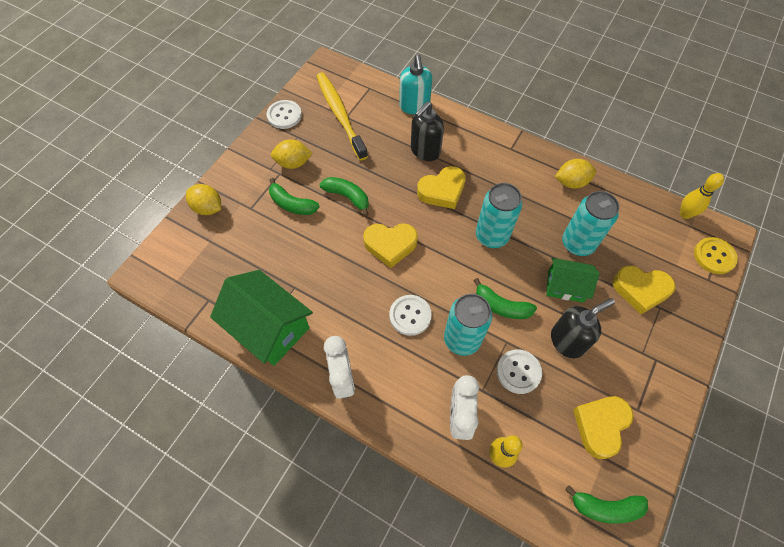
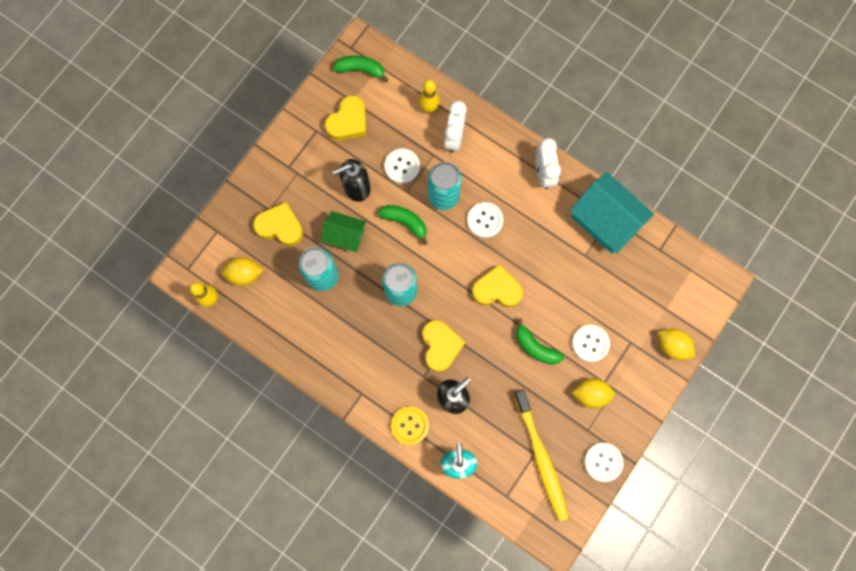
camera: 175 degrees left, 15 degrees up
green house [210,270,313,366] -> turquoise house [570,172,654,254]
green banana [269,178,320,215] -> white button [572,325,610,362]
yellow heart [417,166,466,209] -> yellow heart turned 105 degrees clockwise [422,320,465,372]
yellow lemon [555,159,596,189] -> yellow lemon moved to [222,257,263,286]
yellow button [694,237,738,274] -> yellow button moved to [391,406,429,445]

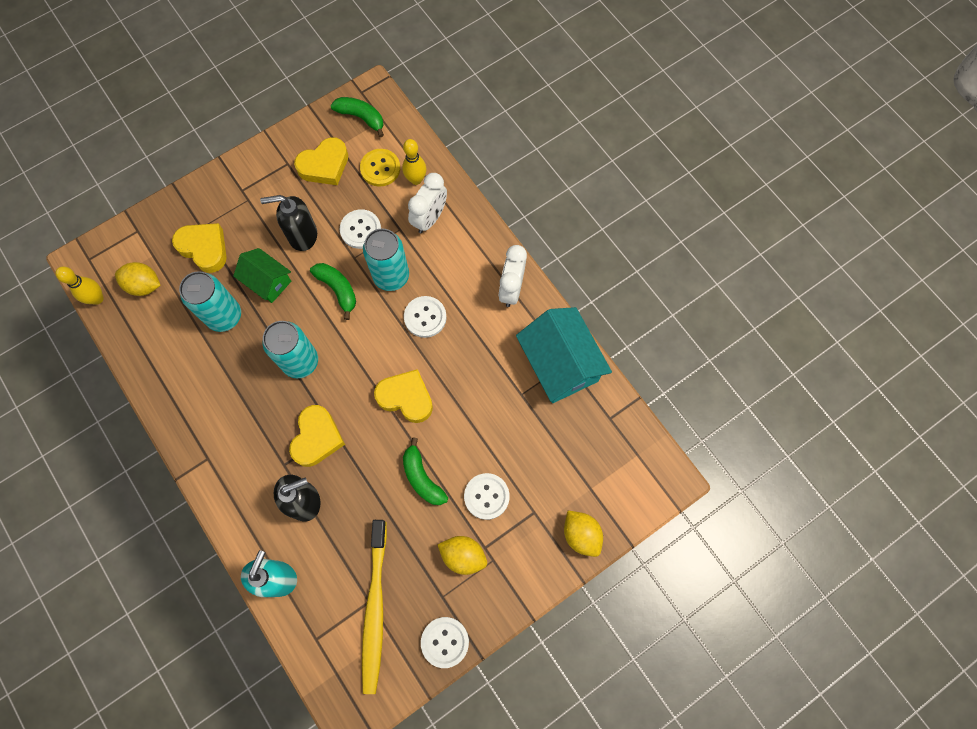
camera: 20 degrees right, 5 degrees down
yellow button [391,406,429,445] -> yellow button moved to [360,149,400,186]

